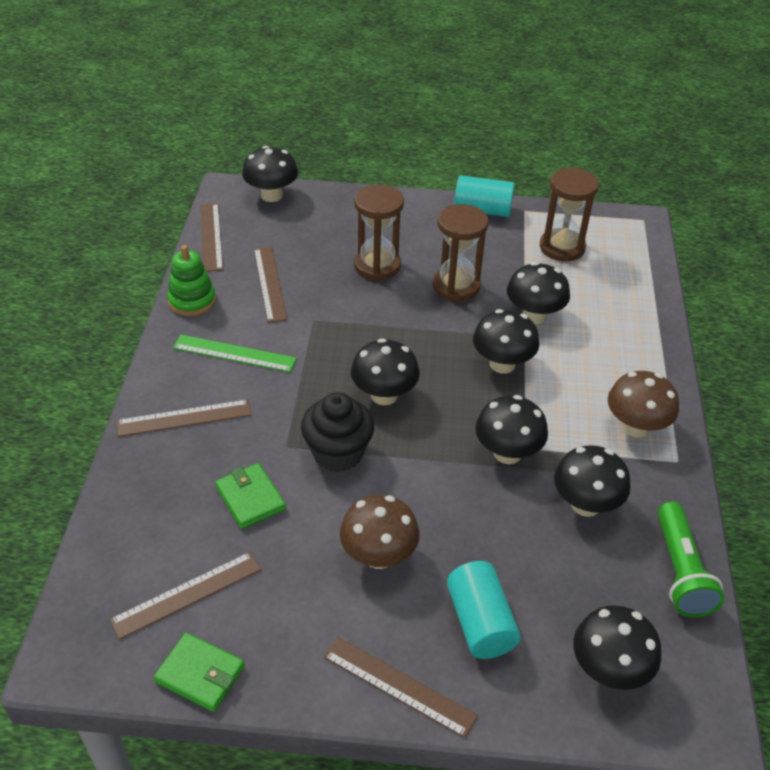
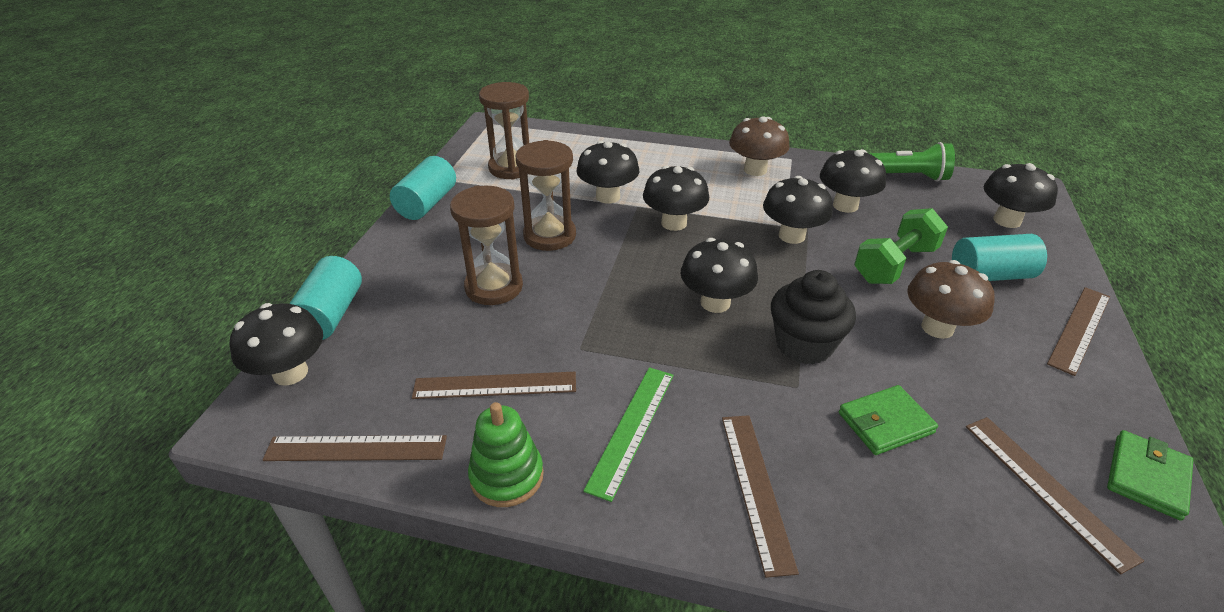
camera: 80 degrees left, 5 degrees down
none -> turquoise cylinder [289,256,362,340]
none -> green dumbbell [854,208,948,284]

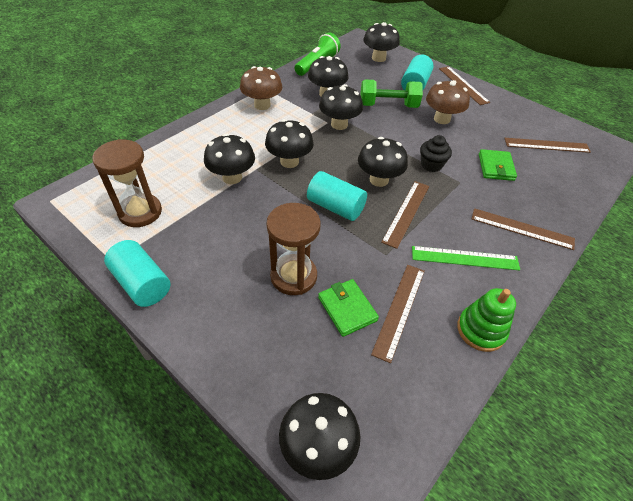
camera: 65 degrees left, 10 degrees up
brown ruler [263,435,447,461] -> brown ruler moved to [381,181,429,249]
turquoise cylinder [289,256,362,340] -> turquoise cylinder moved to [307,171,367,221]
brown hourglass [516,140,576,251] -> none
green ruler [583,367,674,502] -> green ruler turned 45 degrees counterclockwise [412,246,520,271]
black cupcake [771,270,856,365] -> black cupcake [420,135,452,172], size x0.66
green dumbbell [854,208,948,284] -> green dumbbell turned 75 degrees counterclockwise [360,80,423,108]
green wallet [1107,430,1193,521] -> green wallet moved to [318,279,379,337]

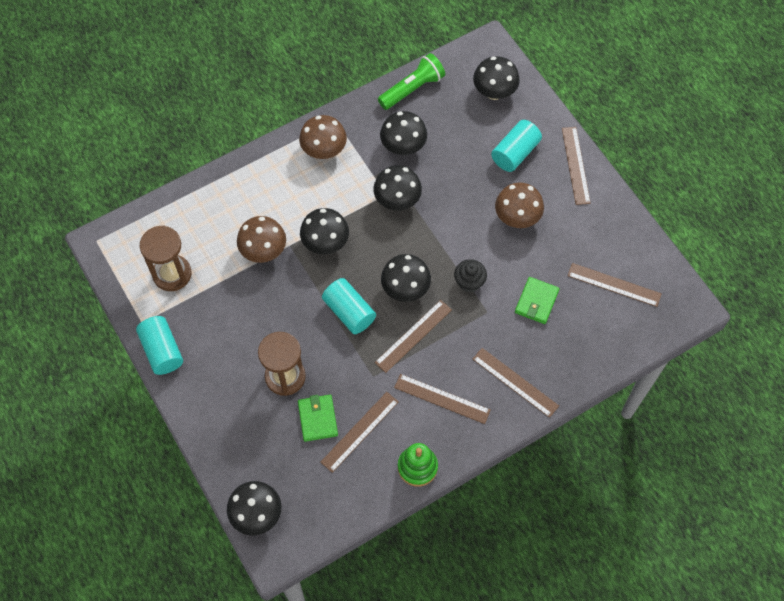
camera: 20 degrees right, 15 degrees up
black mushroom [204,133,255,184] -> brown mushroom [237,216,286,263]
green dumbbell [360,80,423,108] -> none
green ruler [412,246,520,271] -> brown ruler [394,374,491,424]

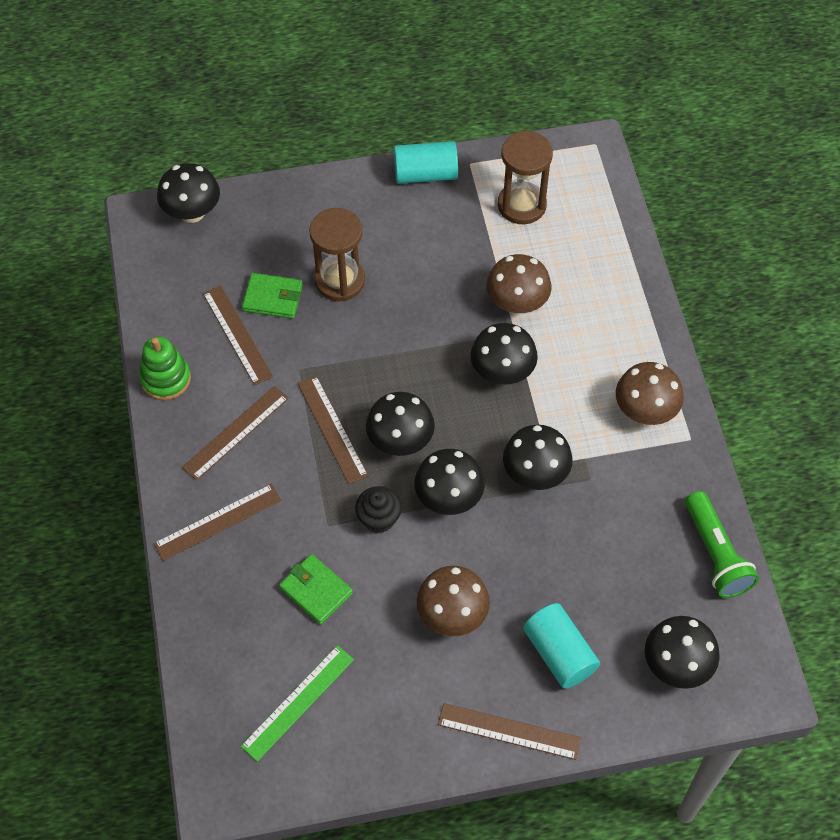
camera: 110 degrees right, 5 degrees down
turquoise cylinder [322,278,376,334] -> none
black mushroom [380,111,427,155] -> black mushroom moved to [415,449,485,515]
brown ruler [567,263,662,307] -> green ruler [240,645,354,762]

